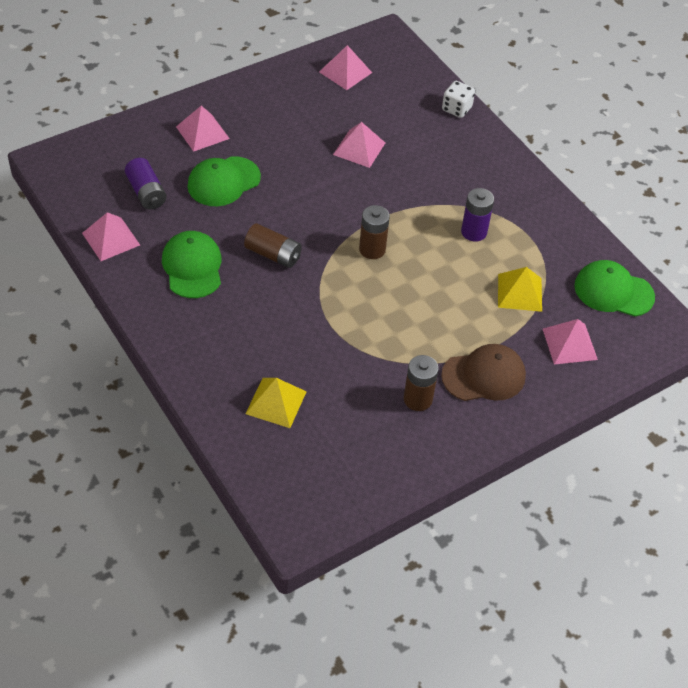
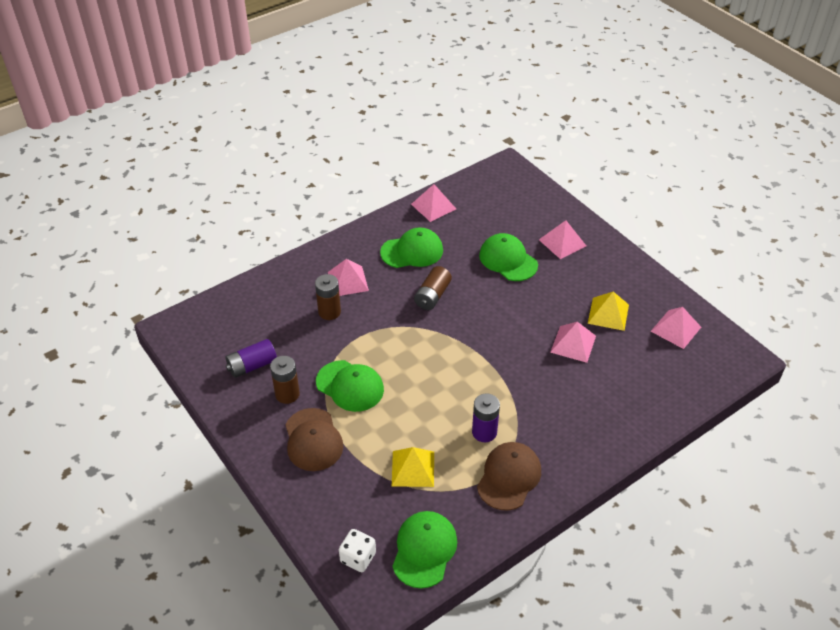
camera: 90 degrees right, 5 degrees down
purple battery [125,158,167,210] -> purple battery moved to [225,339,277,378]
yellow pyramid [246,378,307,428] -> yellow pyramid moved to [588,292,629,331]
brown battery [359,205,390,259] -> brown battery moved to [315,274,341,320]
white dice [442,81,475,118] -> white dice moved to [339,529,376,572]
pink pyramid [543,319,598,365] -> pink pyramid moved to [328,259,369,296]
none -> green cap [316,360,384,412]
none -> brown cap [477,442,541,511]

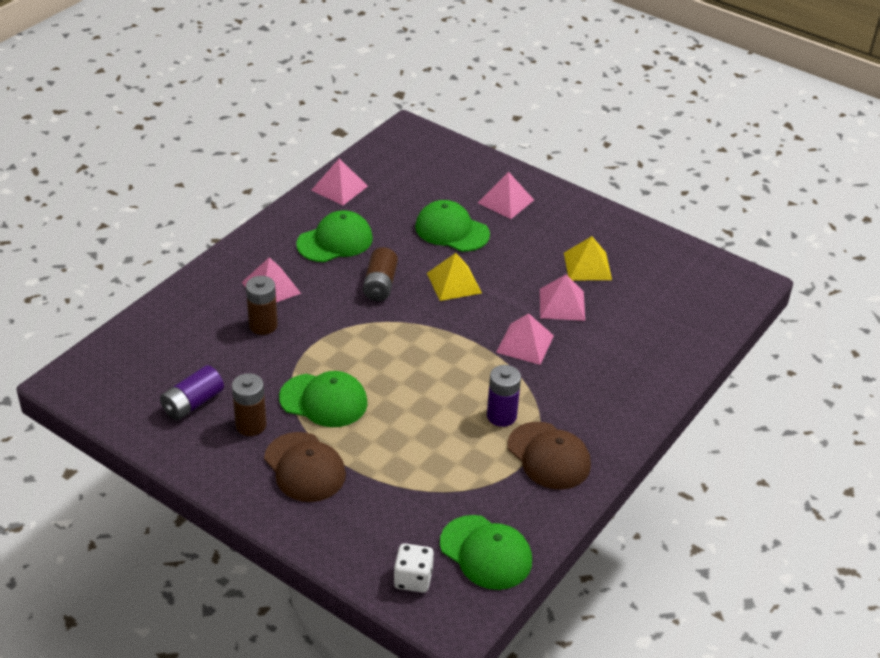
camera: 20 degrees left, 5 degrees down
yellow pyramid [392,447,434,487] -> yellow pyramid moved to [427,253,482,301]
green cap [392,511,457,588] -> green cap turned 135 degrees clockwise [440,515,532,590]
brown cap [477,442,541,511] -> brown cap turned 135 degrees clockwise [507,422,591,489]
pink pyramid [651,307,701,349] -> pink pyramid moved to [496,313,554,365]

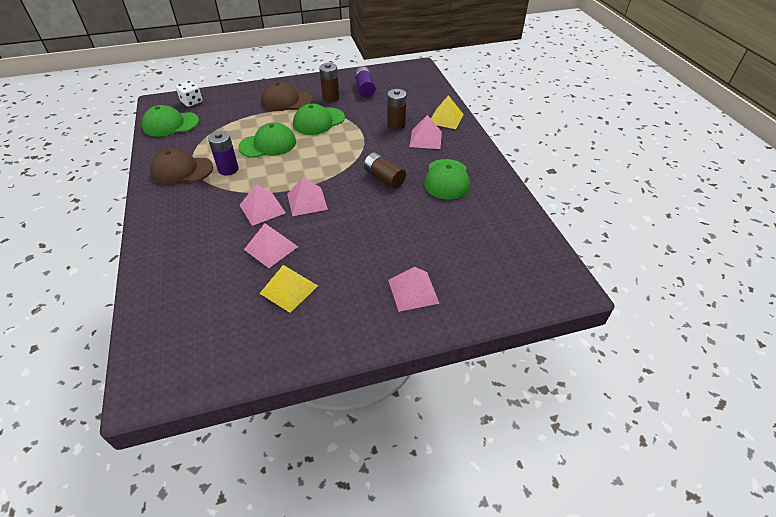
camera: 130 degrees right, 5 degrees up
pink pyramid [312,159,368,205] -> pink pyramid moved to [287,177,328,216]
green cap [415,200,490,252] -> green cap moved to [238,122,296,158]
yellow pyramid [427,253,482,301] -> yellow pyramid moved to [431,95,464,129]

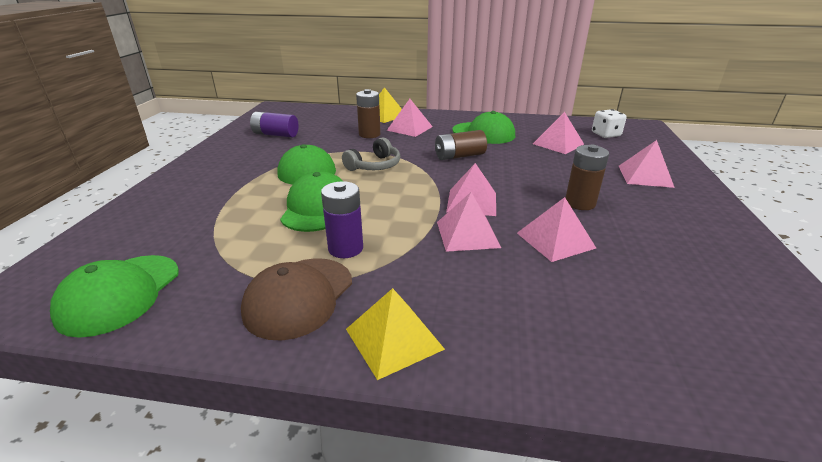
camera: 65 degrees left, 15 degrees down
white dice [176,81,203,107] -> white dice moved to [592,109,627,138]
yellow pyramid [259,265,318,313] -> yellow pyramid moved to [346,288,445,380]
brown cap [261,82,313,111] -> none
brown battery [319,63,339,102] -> brown battery moved to [565,145,609,210]
none -> grey headphones [342,137,400,171]
none -> pink pyramid [533,112,584,154]

